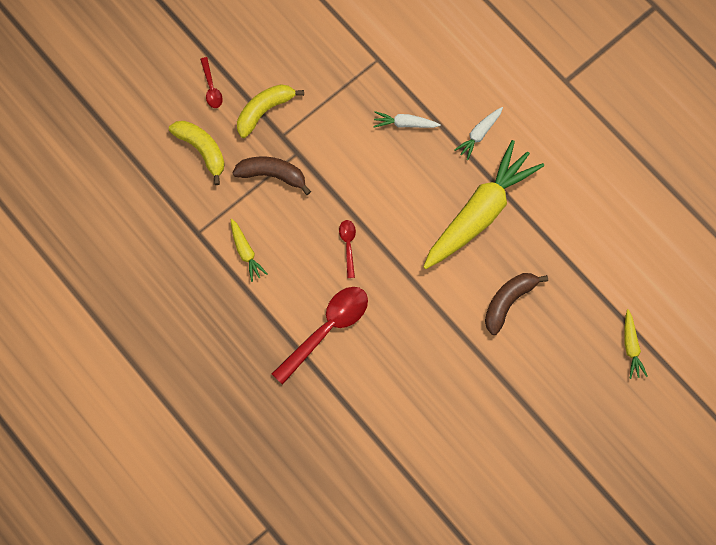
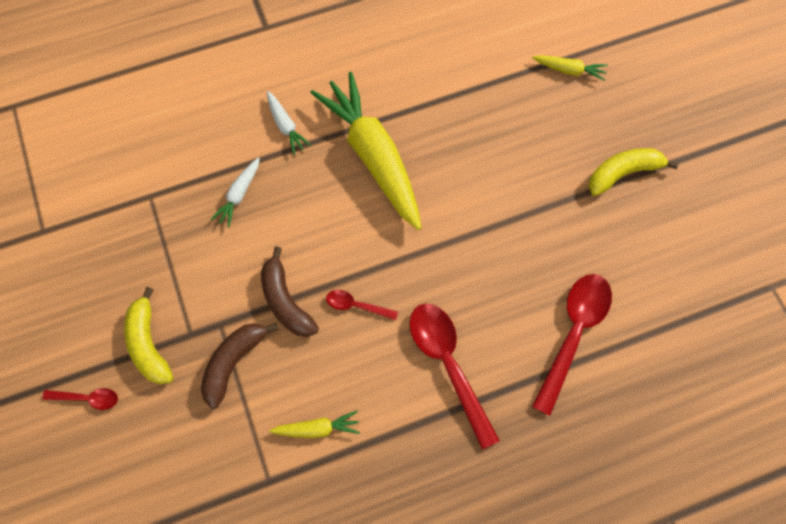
camera: 70 degrees left, 5 degrees down
yellow banana [169,121,225,185] -> yellow banana moved to [588,148,679,196]
brown banana [485,273,548,335] -> brown banana moved to [261,246,319,337]
none -> red spoon [532,274,612,416]

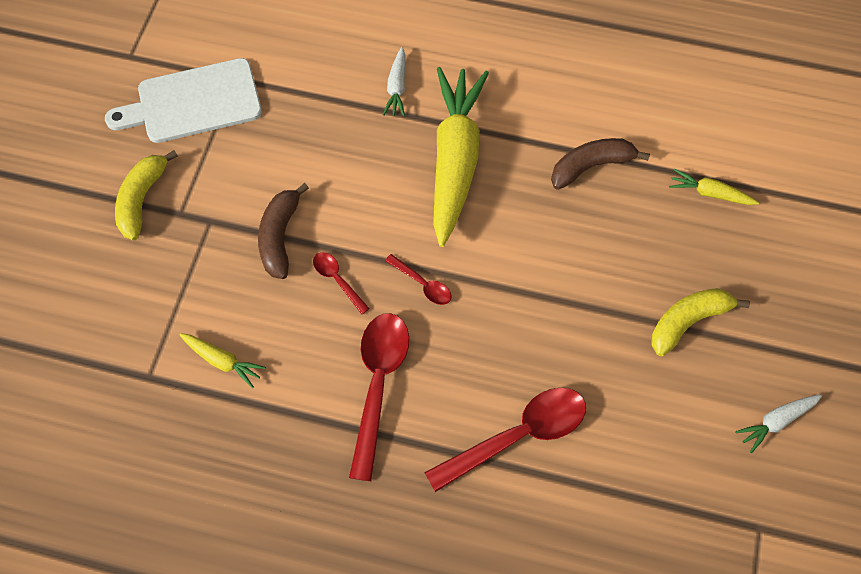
camera: 35 degrees right, 5 degrees down
red spoon [42,388,118,410] -> red spoon moved to [385,254,452,305]
brown banana [201,323,278,409] -> brown banana moved to [551,138,650,190]
white carrot [211,157,260,228] -> white carrot moved to [735,395,822,453]
yellow carrot [532,55,608,81] -> yellow carrot turned 150 degrees clockwise [669,169,759,205]
yellow banana [588,148,679,196] -> yellow banana turned 45 degrees counterclockwise [651,288,750,356]
none -> white cutting board [105,58,262,143]

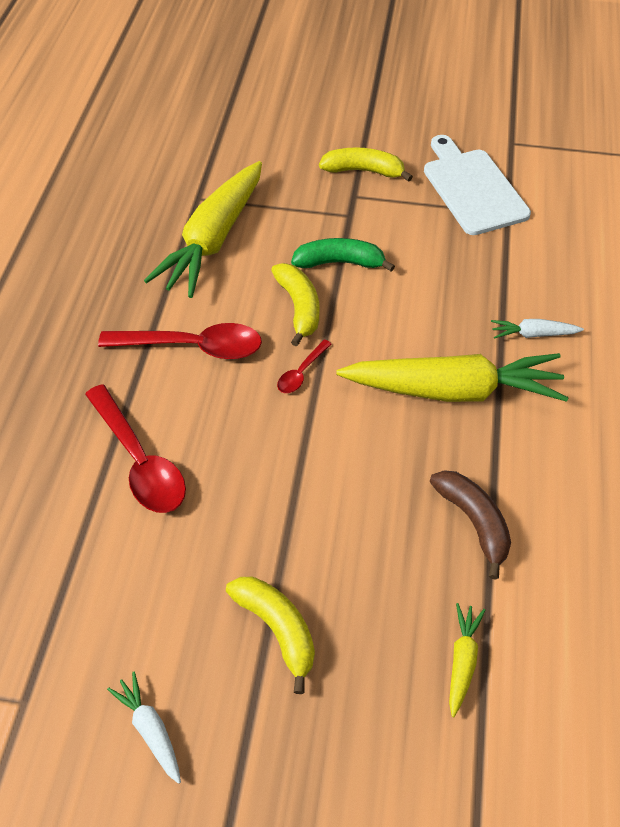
camera: 85 degrees right, 10 degrees down
yellow carrot [179,333,266,388] -> yellow carrot [144,161,262,298], size x2.35
brown banana [258,183,309,279] -> green banana [291,238,395,272]
red spoon [313,252,370,314] -> yellow banana [271,263,319,347]

